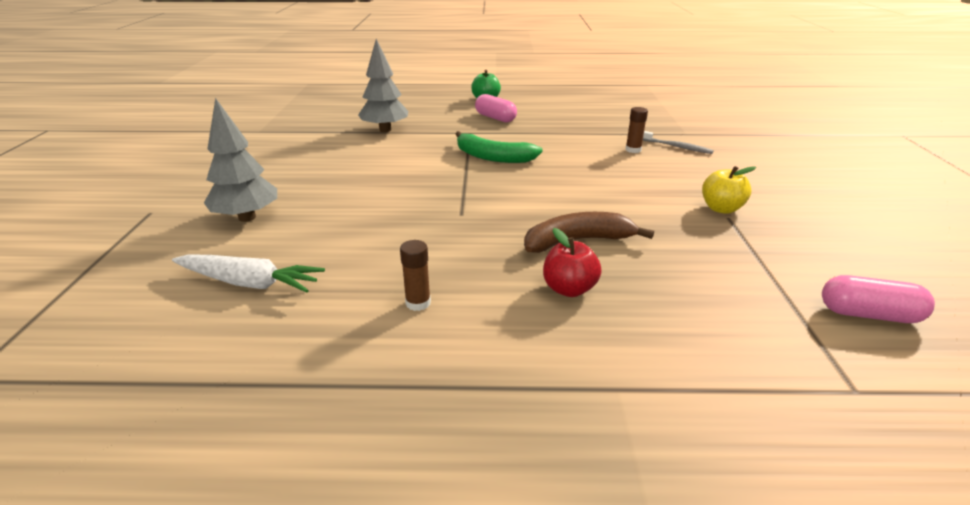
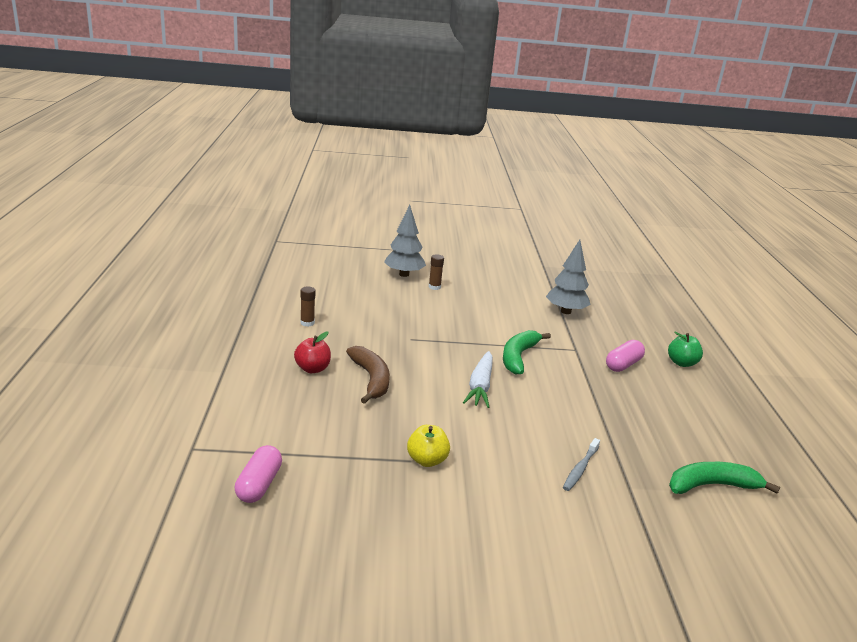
camera: 85 degrees right, 5 degrees down
white carrot [172,254,325,293] -> white carrot moved to [463,351,493,408]
brown glue stick [626,107,648,153] -> brown glue stick moved to [429,254,444,290]
none -> green banana [669,462,780,494]

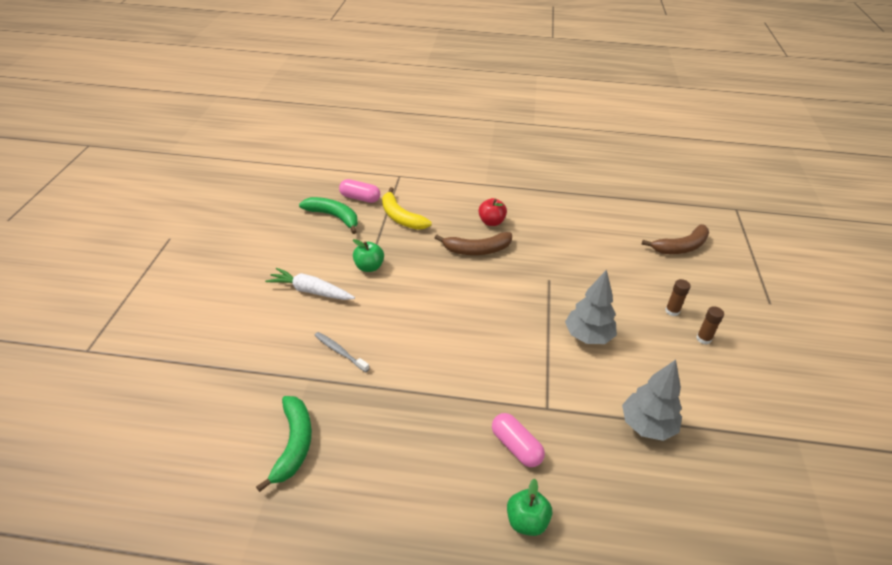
camera: 100 degrees right, 15 degrees up
brown glue stick [300,287,315,327] -> brown glue stick moved to [696,306,724,345]
grey tree [384,205,426,277] -> grey tree moved to [565,270,617,344]
yellow apple [407,425,450,467] -> green apple [353,239,384,272]
white carrot [463,351,493,408] -> white carrot moved to [265,268,355,300]
green banana [503,330,551,374] -> green banana moved to [299,197,358,234]
none -> yellow banana [382,187,432,230]
none -> brown banana [641,224,709,254]

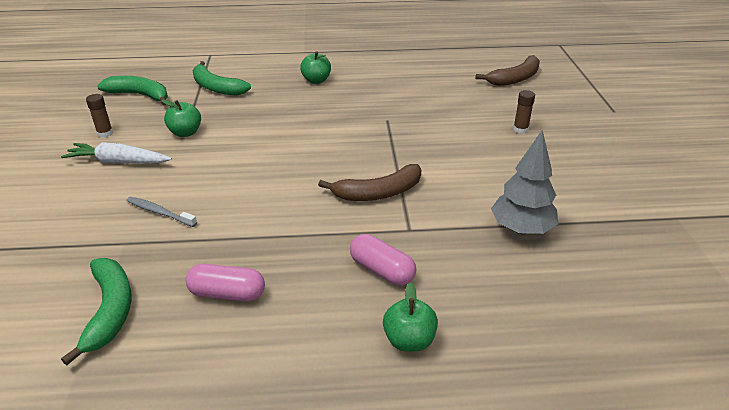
camera: 10 degrees left, 5 degrees down
pink capsule [339,179,380,203] -> pink capsule moved to [186,264,265,302]
yellow banana [382,187,432,230] -> green banana [193,61,251,96]
brown banana [435,232,512,255] -> brown banana moved to [318,164,422,201]
red apple [478,198,507,226] -> green apple [300,51,331,84]
grey tree [565,270,617,344] -> none
brown glue stick [696,306,724,345] -> brown glue stick moved to [86,94,113,137]

